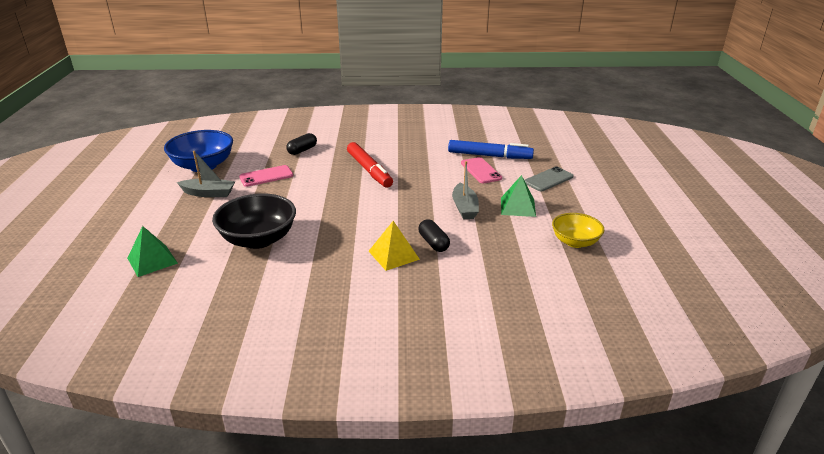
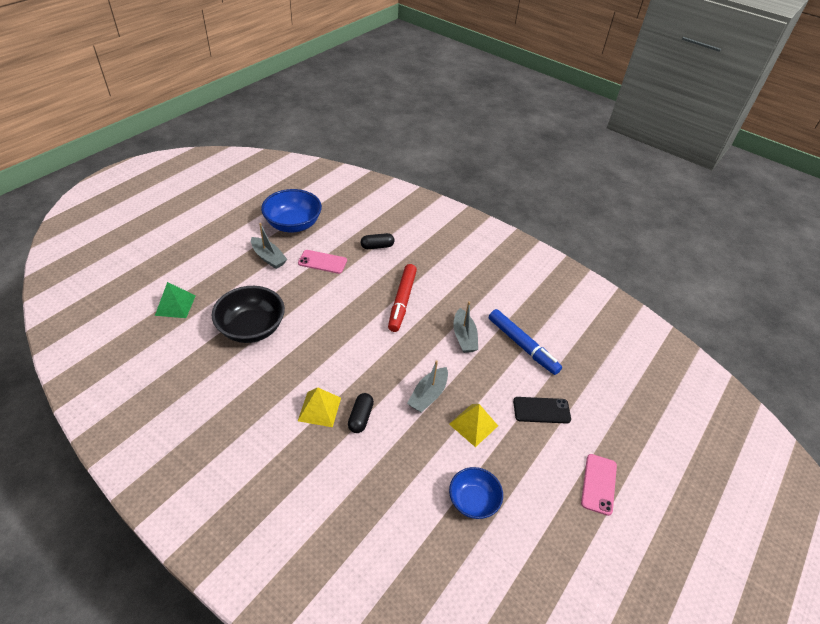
camera: 35 degrees right, 15 degrees up
pink phone [461,157,502,183] -> pink phone moved to [581,454,617,516]
green pyramid [501,175,536,217] -> yellow pyramid [449,404,498,447]
grey phone [524,166,574,191] -> black phone [513,397,571,424]
yellow bowl [552,213,605,248] -> blue bowl [449,467,503,519]
none -> grey boat [453,301,478,353]

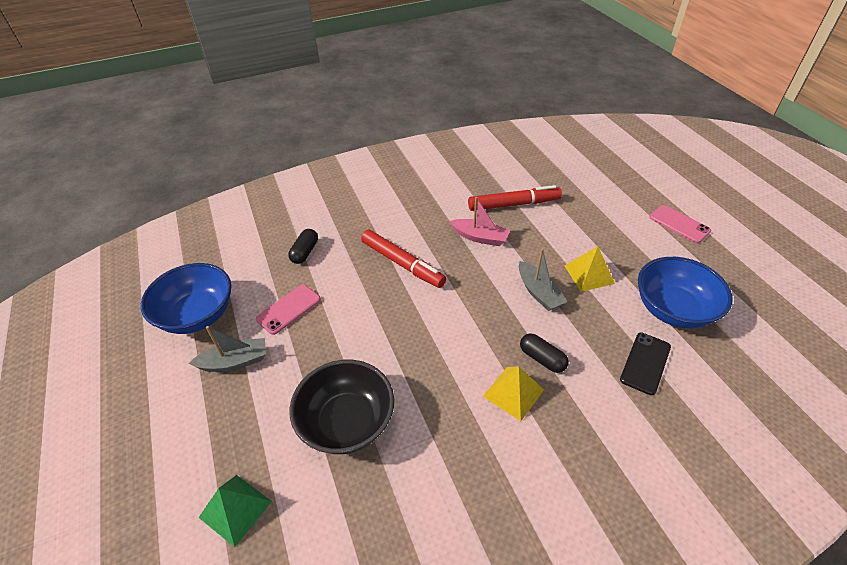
camera: 55 degrees left, 0 degrees up
blue bowl [449,467,503,519] -> blue bowl [638,257,733,328], size x1.59
grey boat [453,301,478,353] -> pink boat [450,197,510,246]
blue marker [489,309,562,375] -> red marker [468,185,562,211]
black phone [513,397,571,424] -> black phone moved to [620,333,671,395]

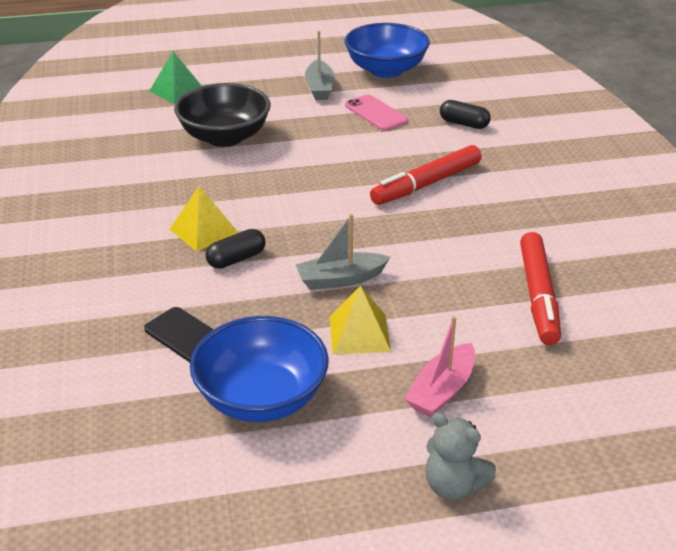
camera: 100 degrees right, 10 degrees down
pink boat [450,197,510,246] -> pink boat moved to [405,316,475,417]
pink phone [649,205,711,243] -> grey teddy bear [426,412,496,500]

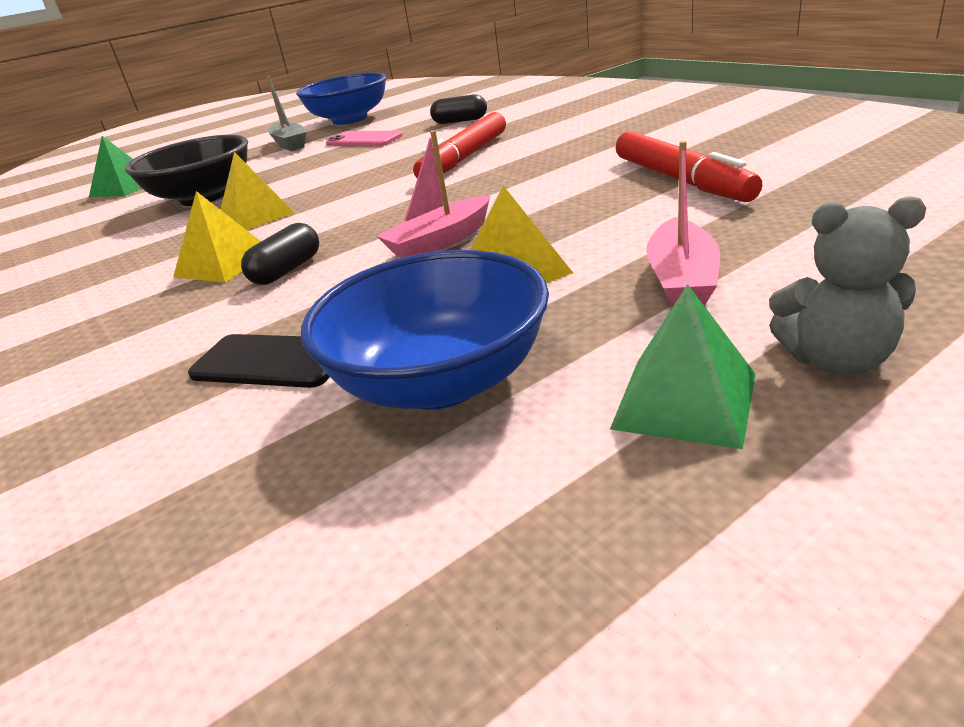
camera: 20 degrees left, 5 degrees down
grey boat [296,214,390,290] -> pink boat [377,130,490,258]
none -> yellow pyramid [221,152,295,230]
none -> green pyramid [610,284,756,449]

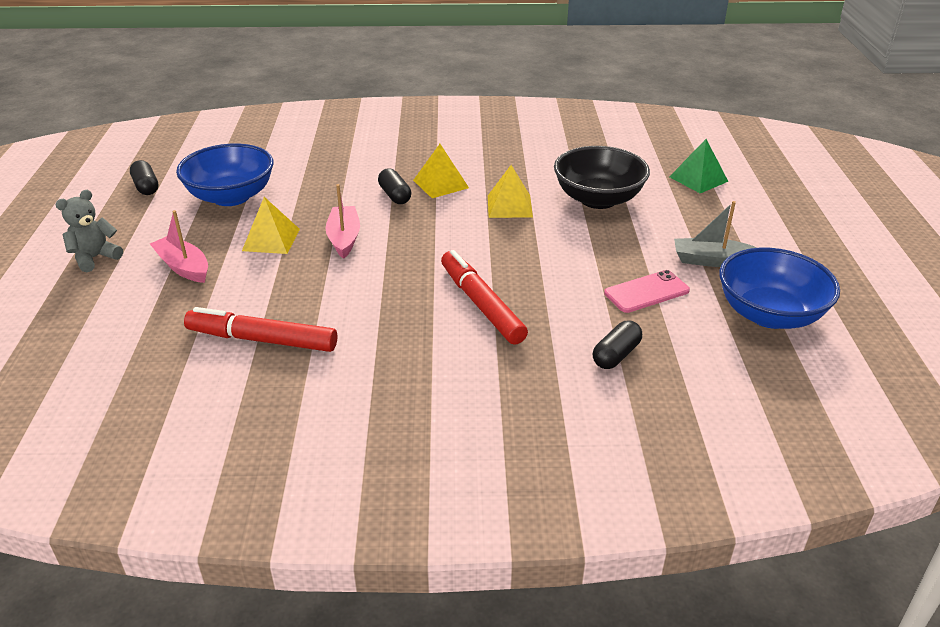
camera: 120 degrees right, 5 degrees up
black phone [188,334,330,388] -> none
green pyramid [610,284,756,449] -> none
none -> black capsule [130,160,158,195]

